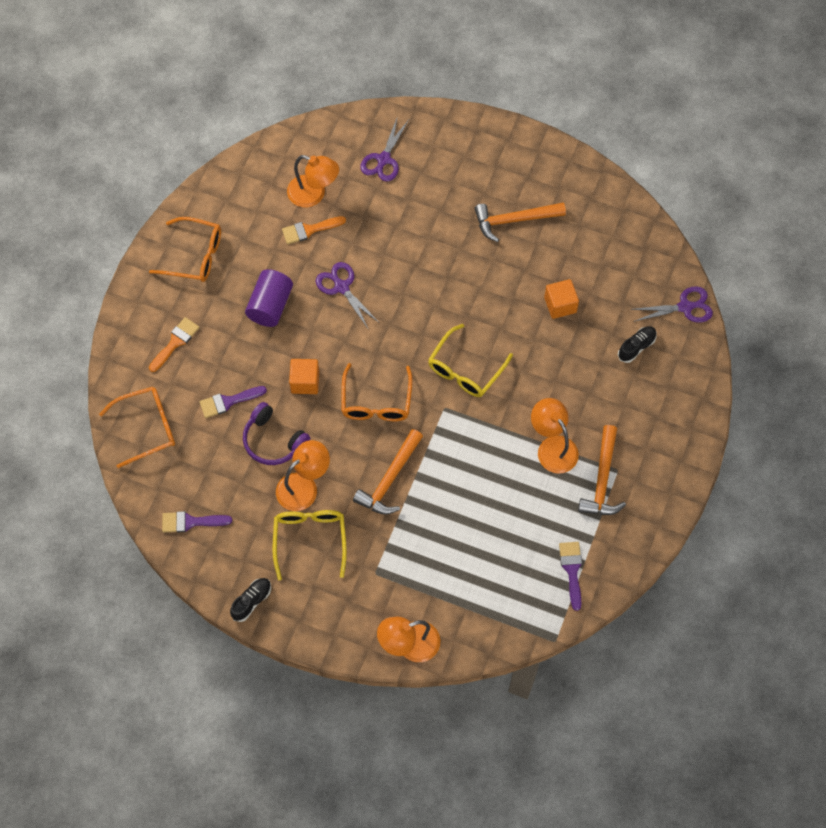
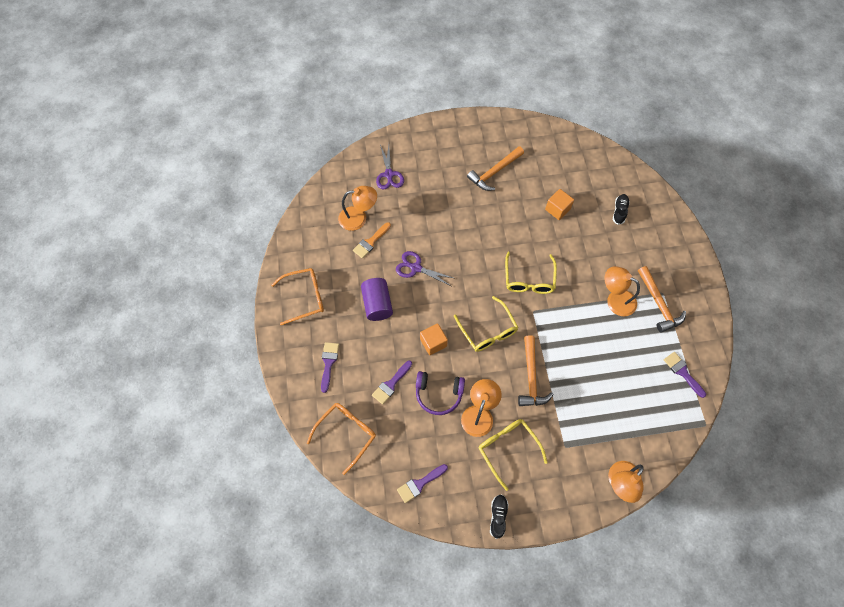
camera: 30 degrees left, 0 degrees up
orange brush [149,317,200,372] -> purple brush [321,342,339,393]
orange glasses [341,363,413,421] -> yellow glasses [454,296,519,352]
purple scissors [630,286,713,323] -> none

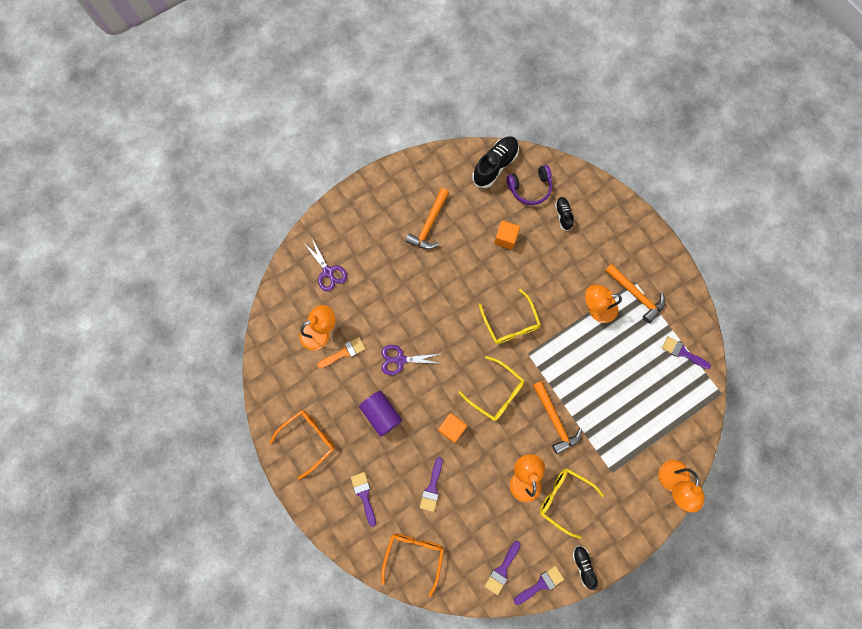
camera: 25 degrees left, 10 degrees up
orange brush [353,222,391,259] -> orange brush turned 135 degrees counterclockwise [317,337,366,369]
purple headphones [416,371,465,415] -> purple headphones moved to [507,165,552,205]
none -> black shoe [472,136,519,188]
none -> purple brush [514,565,564,605]

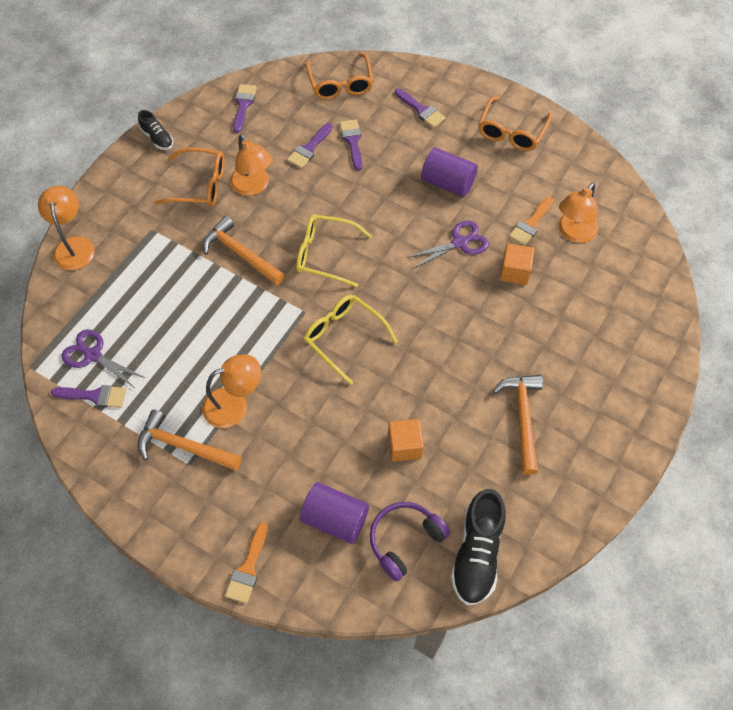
camera: 155 degrees right, 15 degrees down
purple scissors [303,239,347,292] -> purple scissors moved to [62,329,145,389]
orange cube [438,413,467,443] -> orange cube moved to [500,243,535,285]
purple brush [514,565,564,605] -> purple brush moved to [287,123,333,169]
yellow glasses [540,468,604,539] -> orange glasses [155,148,224,207]
black shoe [555,197,574,231] -> purple cylinder [300,482,369,544]
none -> orange brush [225,522,268,604]

